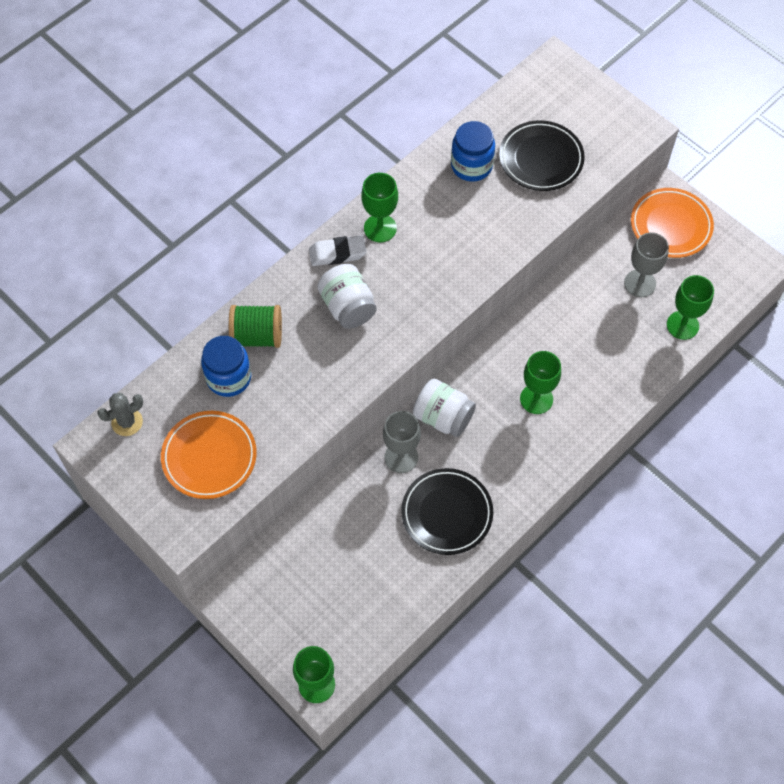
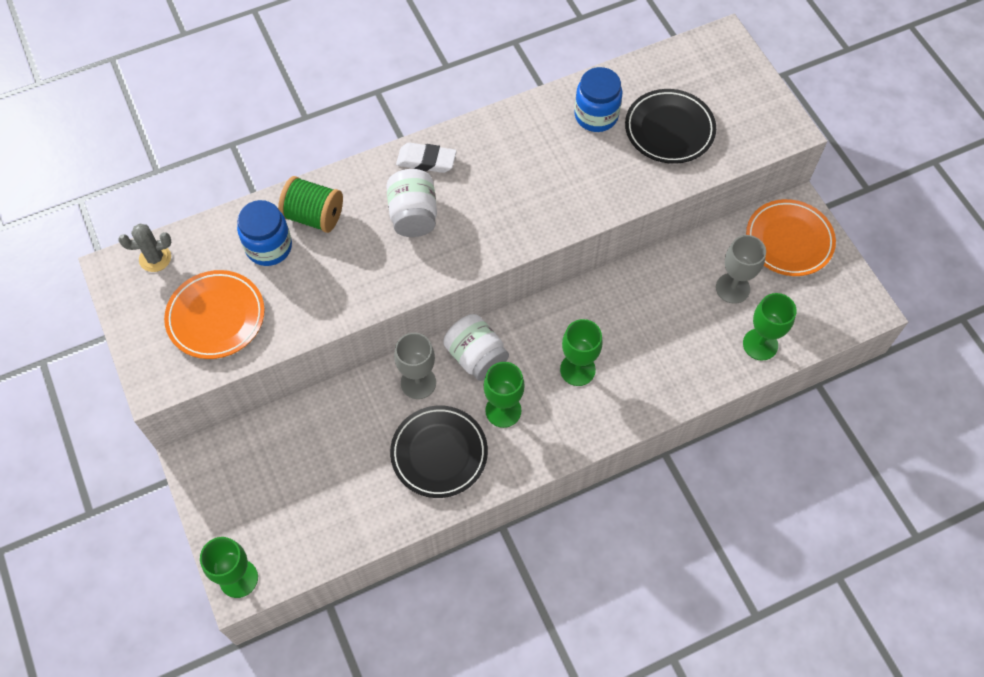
camera: 20 degrees right, 0 degrees up
green goblet [361,173,398,242] -> green goblet moved to [484,362,525,428]

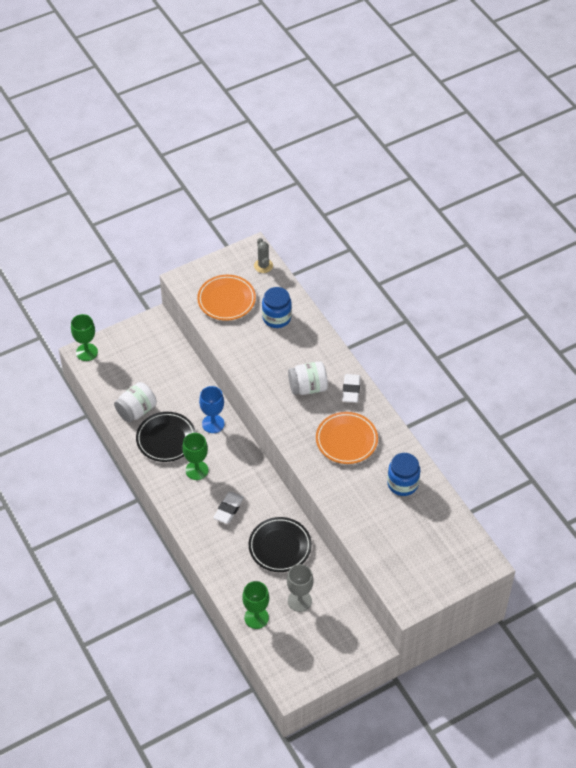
camera: 85 degrees right, 10 degrees down
green spool [278,176,343,233] -> none
grey goblet [394,333,436,399] -> blue goblet [199,386,225,433]
white jar [443,314,509,381] -> white jar moved to [114,382,157,423]
green goblet [560,319,603,386] -> white eraser [213,492,244,524]
black plate [625,89,716,164] -> black plate moved to [249,517,312,572]
orange plate [746,199,836,276] -> orange plate moved to [316,412,378,464]

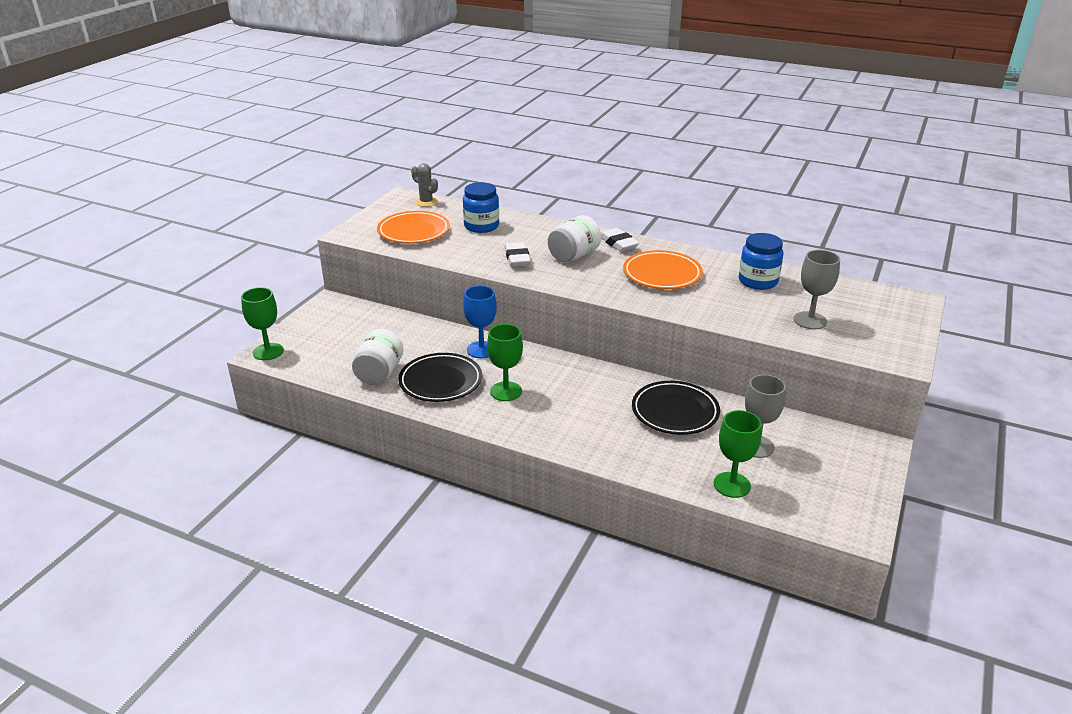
camera: 35 degrees left, 20 degrees down
white eraser [213,492,244,524] -> white eraser moved to [505,242,531,267]
none -> grey goblet [794,250,840,329]

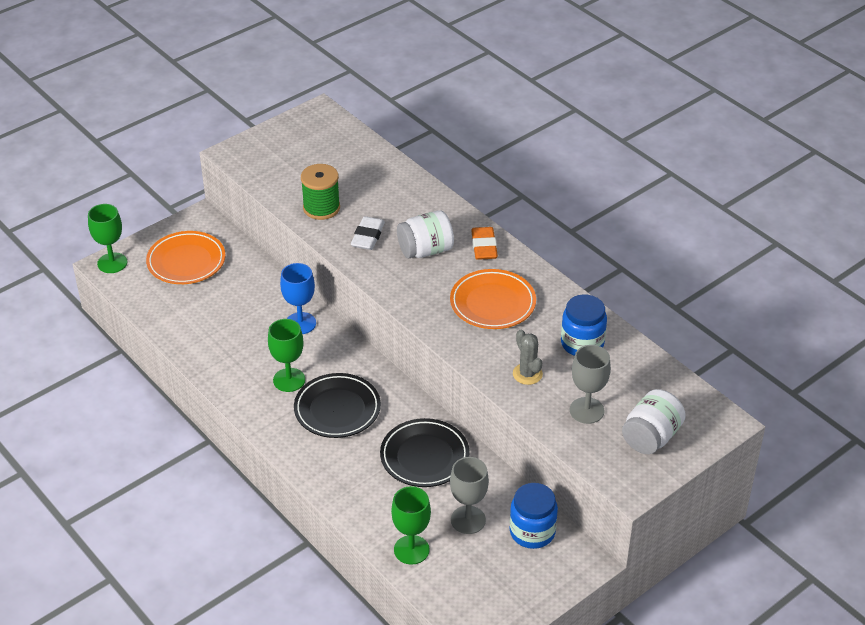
camera: 25 degrees right, 10 degrees up
white jar [352,329,403,385] -> white jar moved to [622,389,686,454]
orange plate [377,211,450,244] -> orange plate moved to [146,231,225,284]
black plate [398,353,482,402] -> black plate moved to [294,373,381,438]
grey cactus [411,163,438,207] -> grey cactus moved to [513,330,543,385]
blue jar [463,182,499,233] -> blue jar moved to [510,483,558,549]
white eraser [601,228,639,252] -> orange eraser [471,227,498,260]
none -> green spool [301,164,340,220]

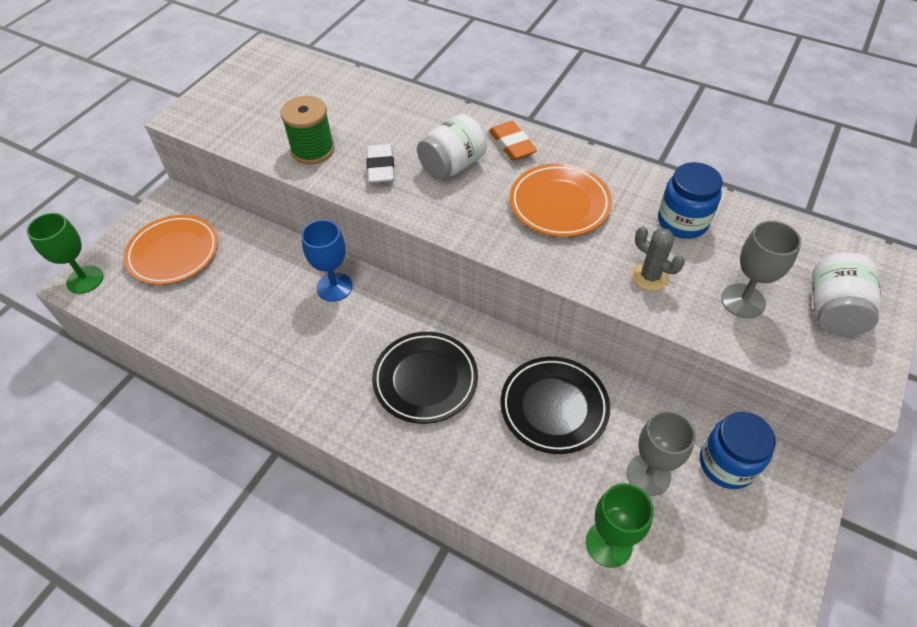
camera: 20 degrees left, 10 degrees up
green goblet [268,319,305,392] -> none

